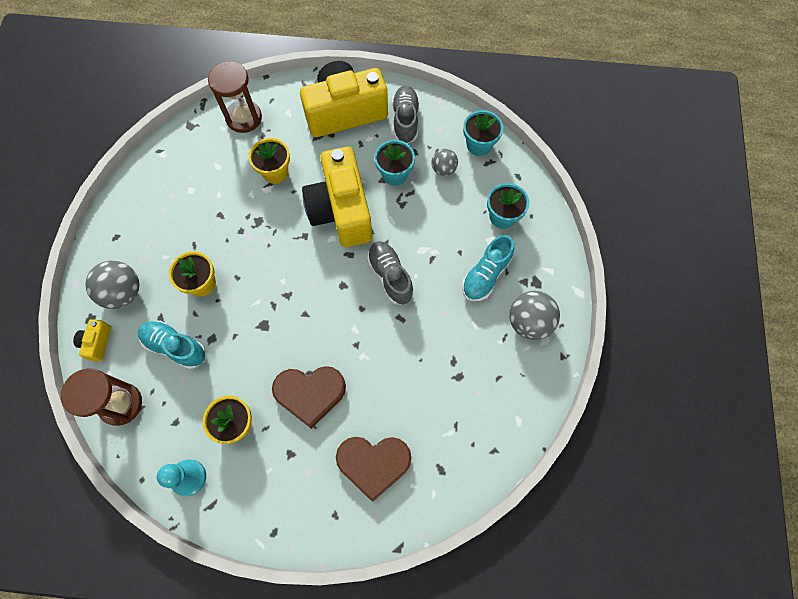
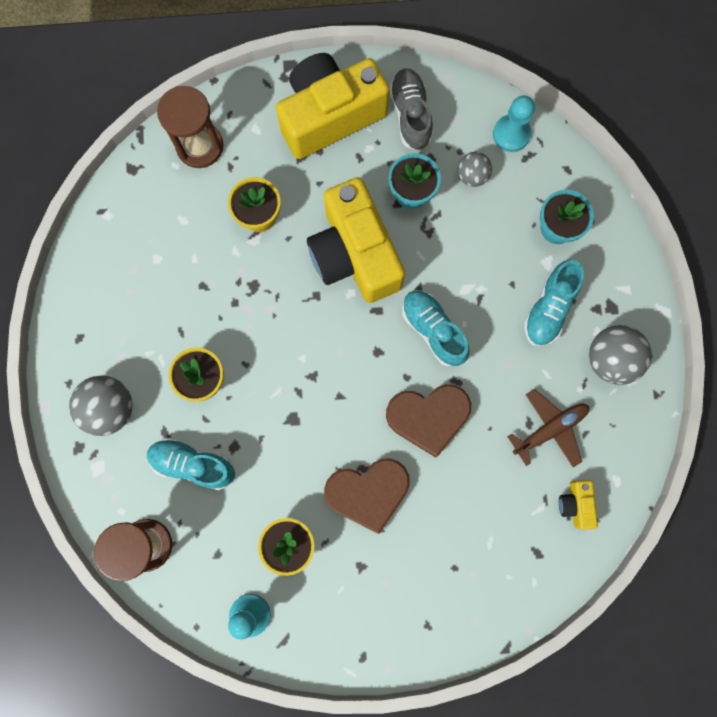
camera: 10 degrees left, 10 degrees up
yellow camera [73,319,111,362] -> yellow camera moved to [559,480,598,530]
brown heart [336,437,411,502] -> brown heart moved to [386,384,471,458]
grey shoe [367,241,414,304] -> turquoise shoe [402,290,470,367]
turquoise flower pot [463,110,503,156] -> turquoise pawn [493,95,535,152]
none -> brown plane [507,389,589,467]

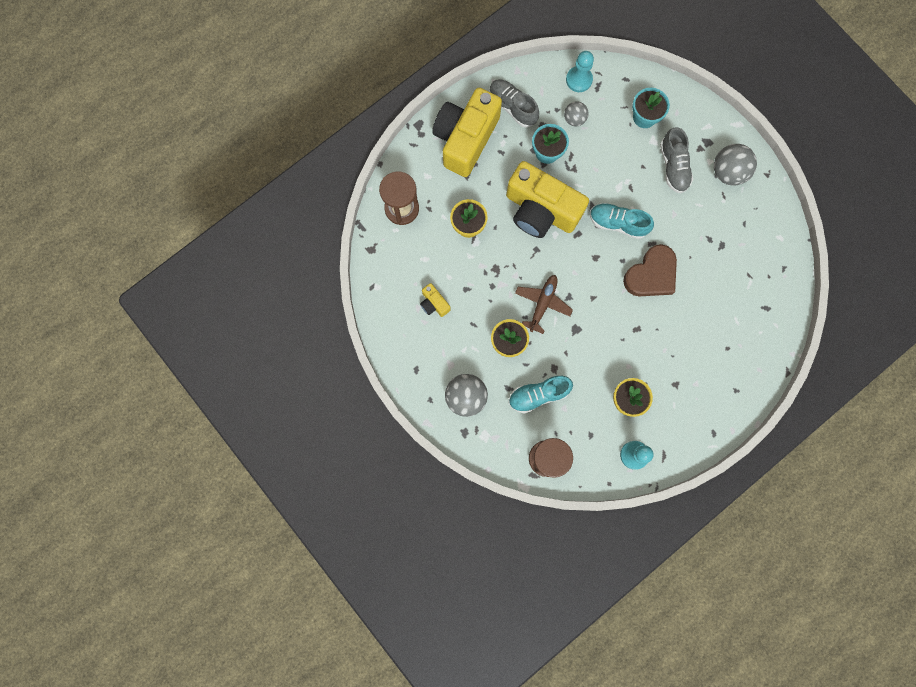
camera: 35 degrees left, 0 degrees up
brown heart [324,458,410,534] -> none
brown plane [507,389,589,467] -> brown plane moved to [515,275,573,334]
turquoise shoe [524,260,584,347] -> grey shoe [660,127,693,193]
yellow camera [559,480,598,530] -> yellow camera moved to [420,283,451,317]

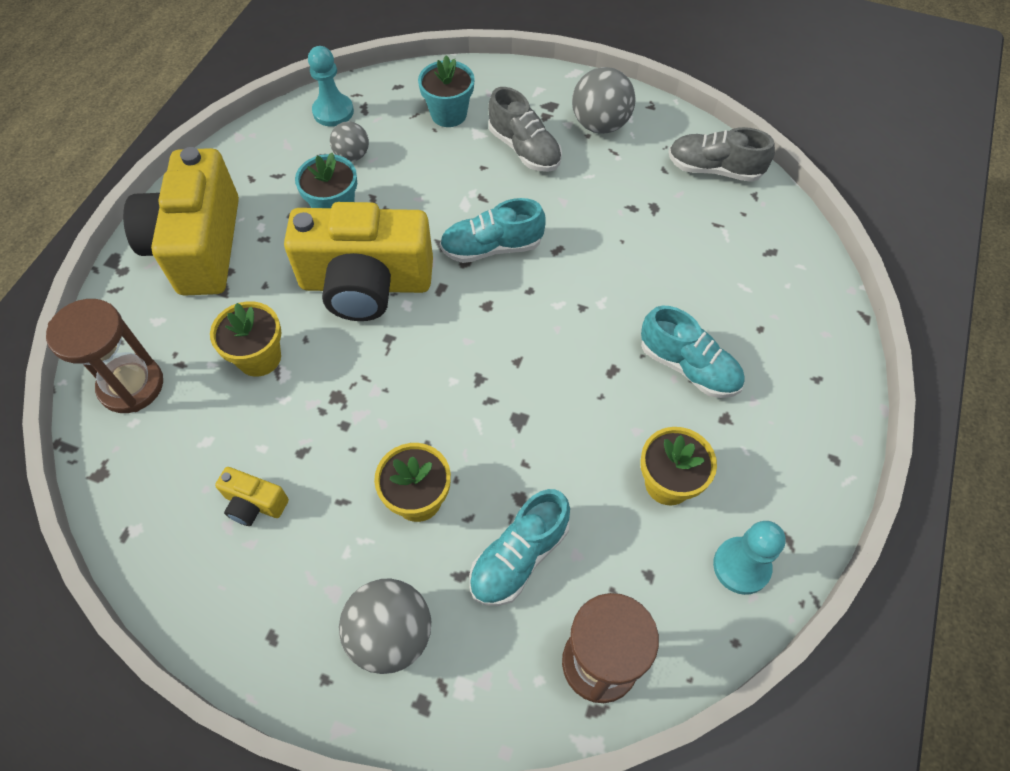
camera: 30 degrees left, 20 degrees down
grey shoe [489,79,539,128] -> grey shoe moved to [669,127,775,182]
brown plane [515,275,573,334] -> none
brown heart [623,244,677,296] -> none
none -> turquoise shoe [641,306,745,398]

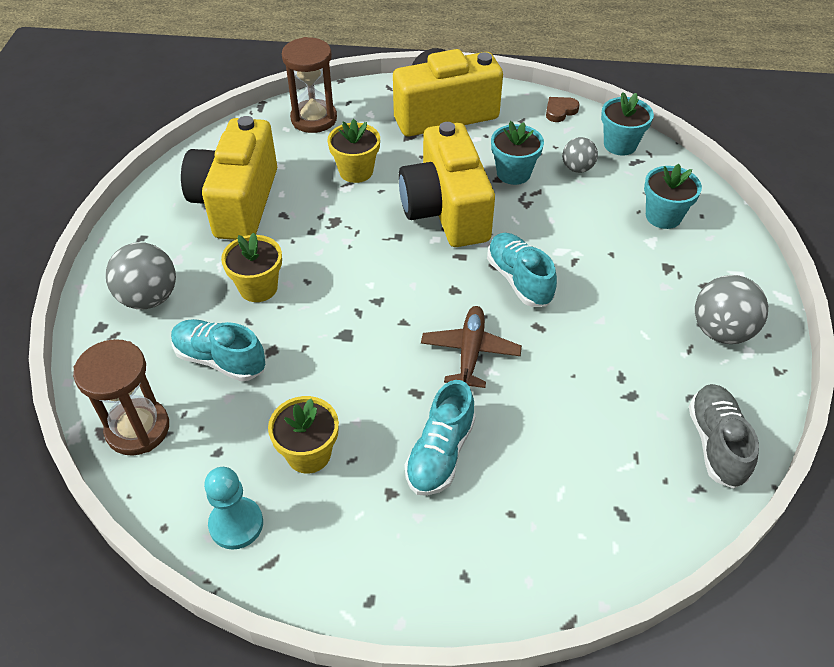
camera: 75 degrees right, 10 degrees down
yellow camera [215,467,289,526] -> yellow camera [181,116,277,240], size x2.42
turquoise pawn [308,46,354,127] -> turquoise flower pot [601,92,654,156]
grey shoe [488,87,562,172] -> none
none -> brown plane [421,306,522,388]
none -> brown heart [546,97,580,122]

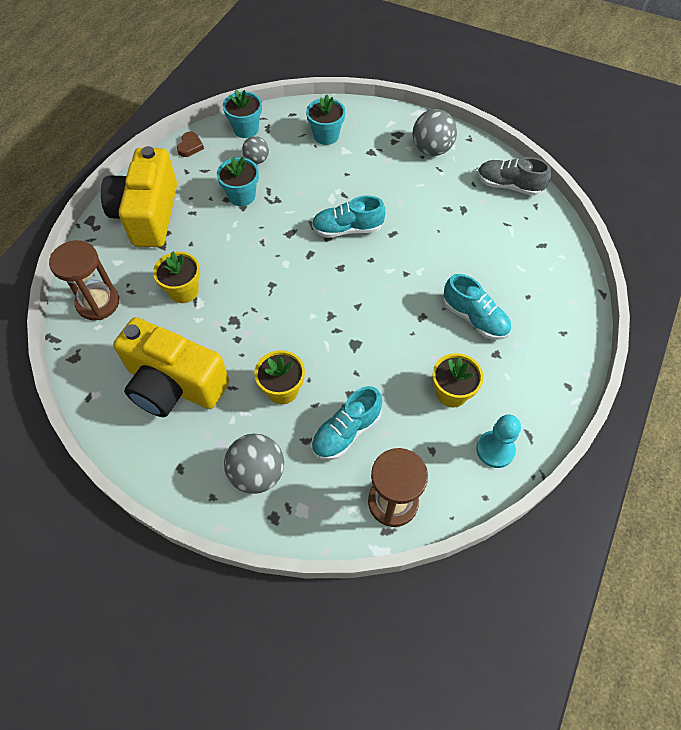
camera: 70 degrees left, 10 degrees up
yellow camera [399,122,495,247] -> none
brown plane [421,306,522,388] -> none
brown heart [546,97,580,122] -> brown heart turned 150 degrees counterclockwise [177,132,204,157]

